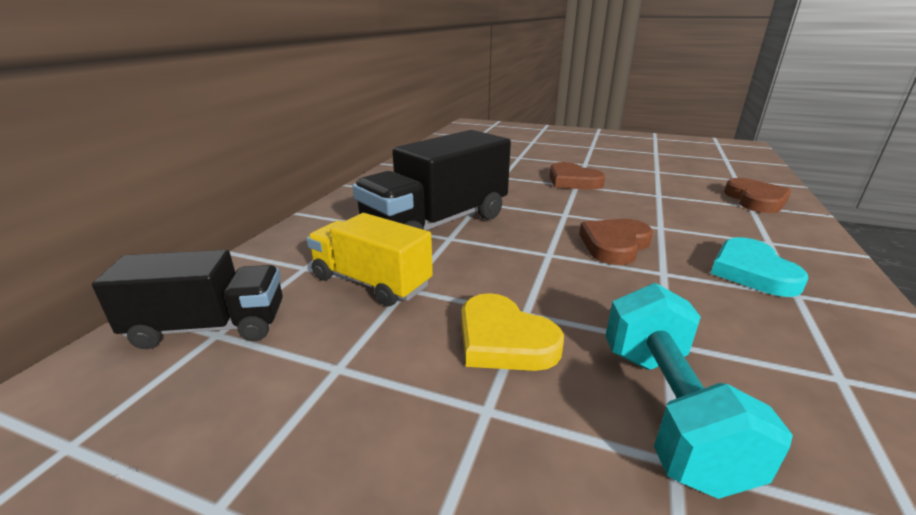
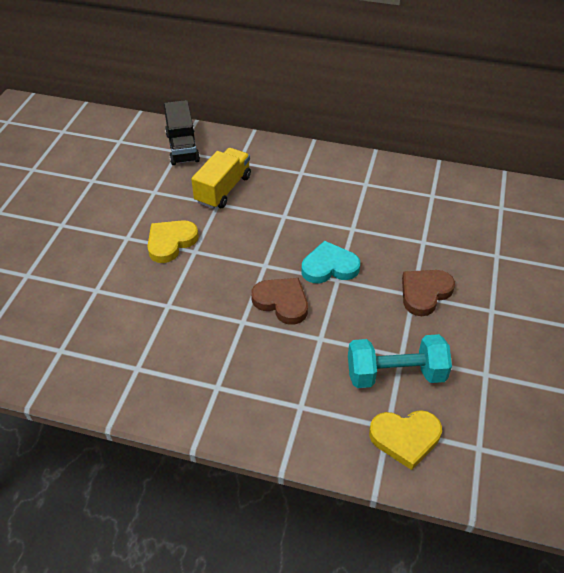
camera: 85 degrees right, 20 degrees up
black truck [353,130,511,230] -> none
turquoise dumbbell [606,283,793,499] -> turquoise dumbbell moved to [348,334,452,388]
turquoise heart [711,237,809,297] -> turquoise heart moved to [301,241,360,283]
brown heart [724,178,792,213] -> yellow heart [369,410,442,470]

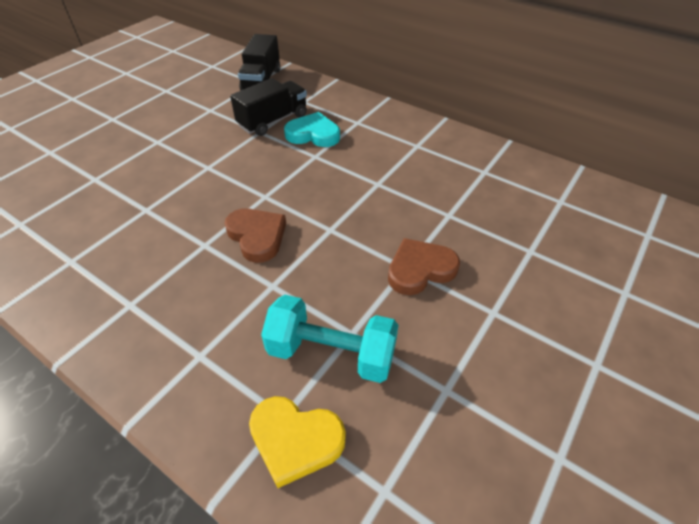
camera: 20 degrees right, 0 degrees up
yellow heart [147,220,199,263] -> none
yellow truck [191,148,251,209] -> black truck [230,78,307,136]
turquoise heart [301,241,360,283] -> turquoise heart moved to [284,112,340,147]

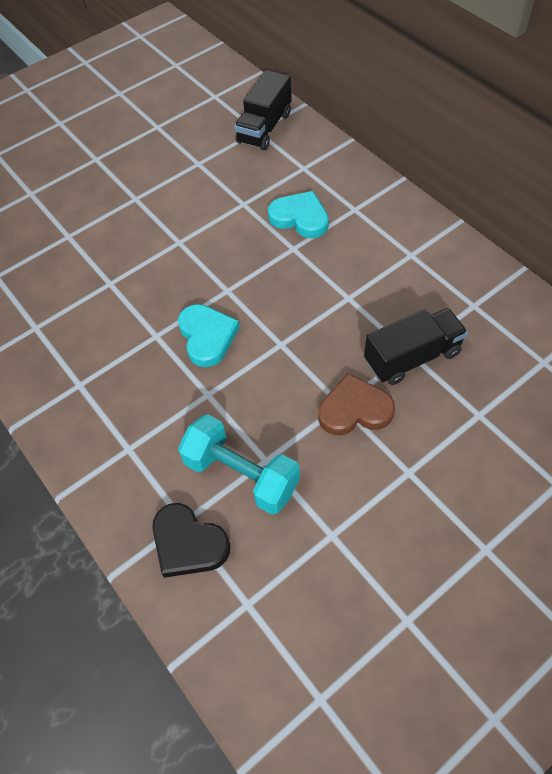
camera: 20 degrees right, 10 degrees up
brown heart [224,208,286,263] -> turquoise heart [178,304,239,367]
black truck [230,78,307,136] -> black truck moved to [364,308,468,385]
yellow heart [249,396,346,488] -> black heart [152,503,230,578]

